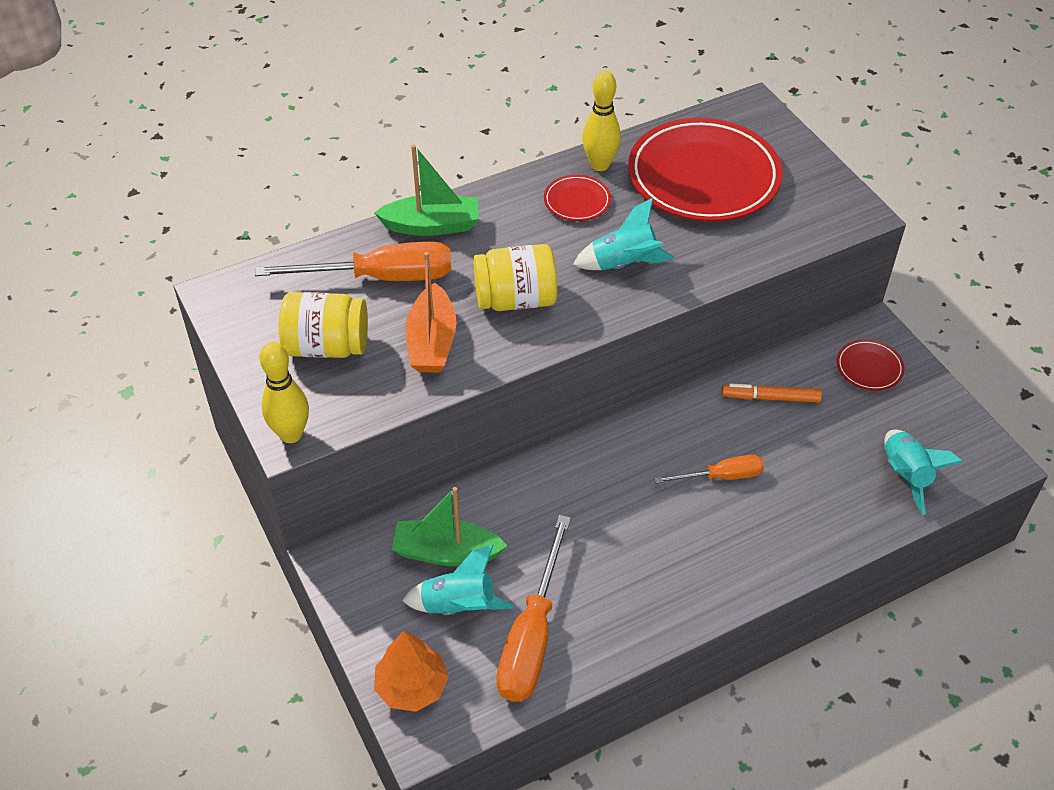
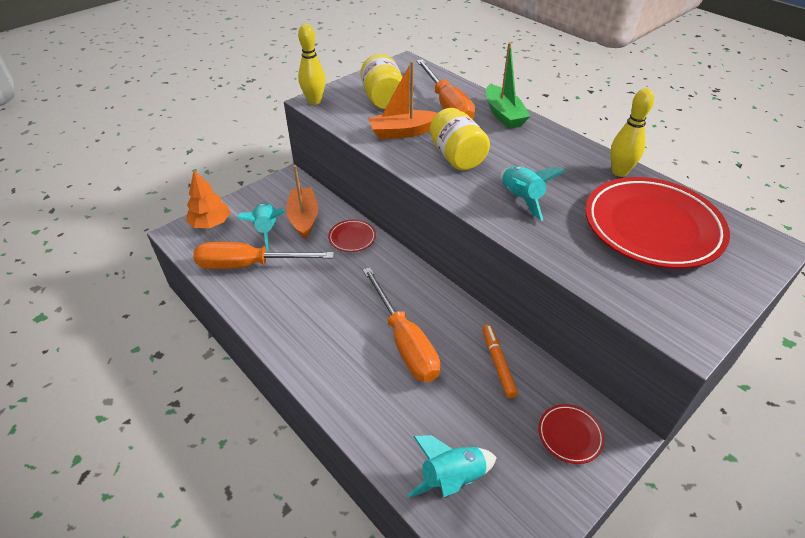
camera: 75 degrees right, 5 degrees down
green boat [392,487,507,566] -> orange boat [286,165,318,239]
red plate [544,175,611,221] -> red plate moved to [328,219,376,252]
orange screwdriver [654,455,764,484] -> orange screwdriver [363,267,440,382], size x1.76

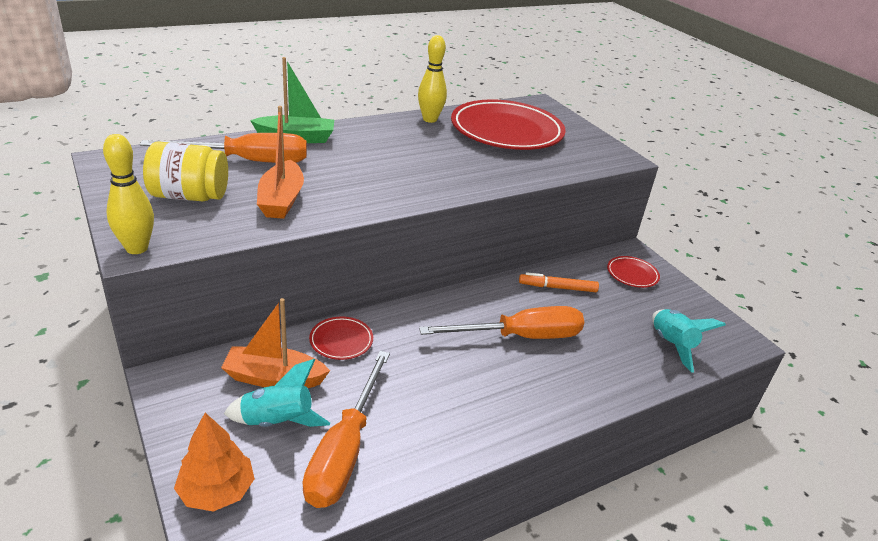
camera: 80 degrees left, 10 degrees down
yellow jar [430,108,490,171] -> none
turquoise rocket [501,166,566,221] -> none

